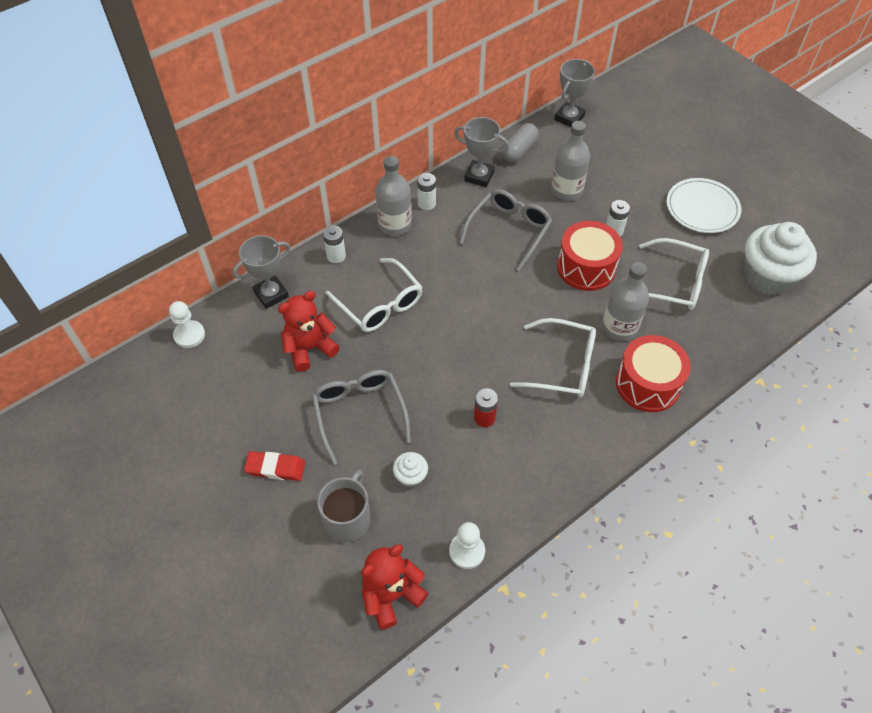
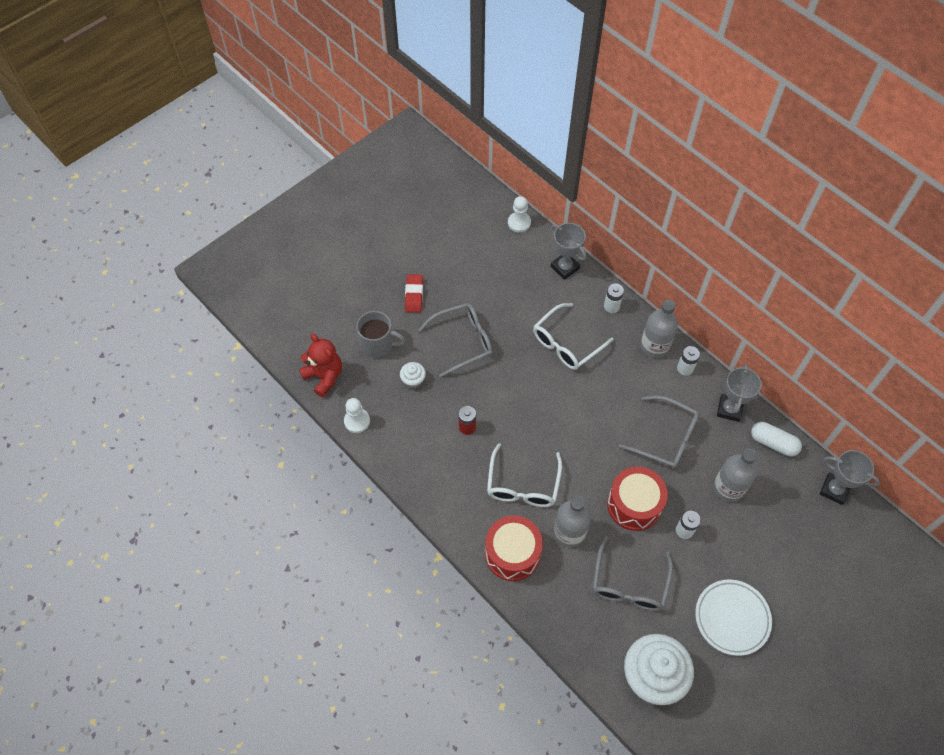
camera: 85 degrees right, 5 degrees up
red teddy bear [278,291,340,372] -> none
grey capsule [502,123,539,163] -> white capsule [751,422,802,456]
white glasses [639,238,709,310] -> grey glasses [592,536,673,611]

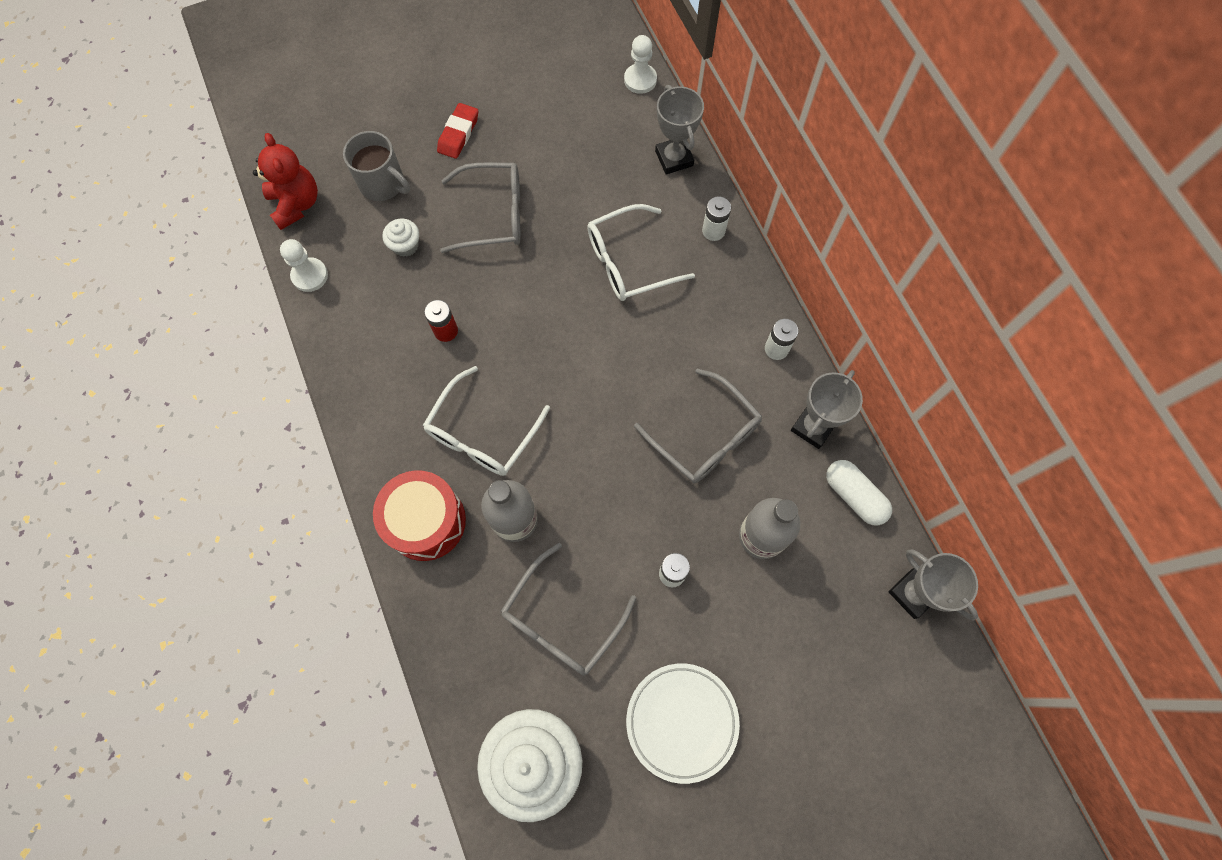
camera: 20 degrees right, 10 degrees up
red drum [607,467,668,531] -> none
grey bottle [641,300,678,358] -> none

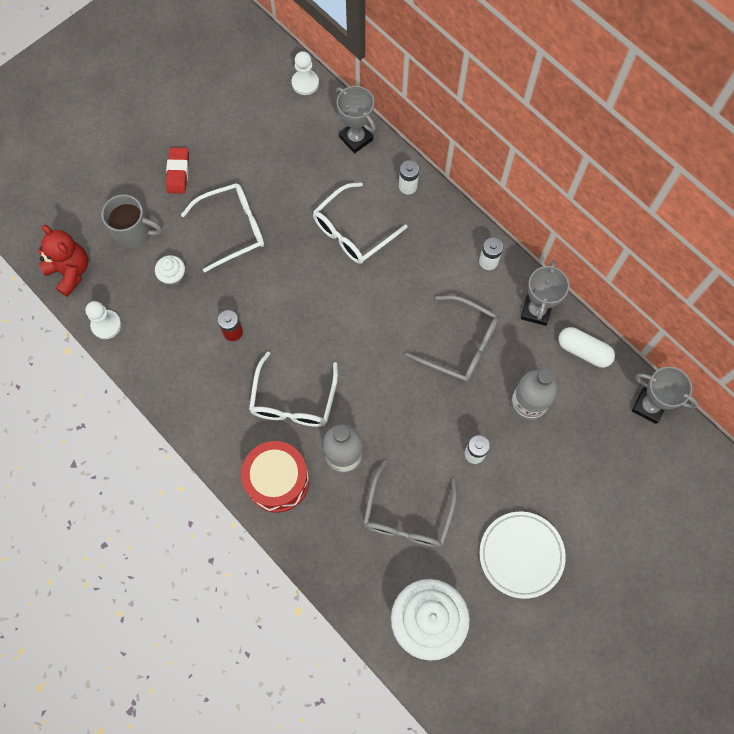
camera: 20 degrees left, 0 degrees up
grey glasses [440,163,521,253] -> white glasses [181,183,264,272]

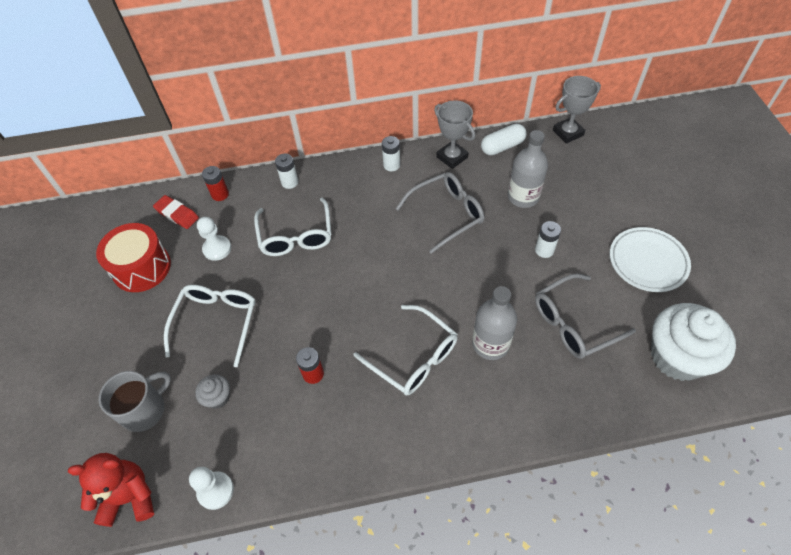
camera: 55 degrees left, 15 degrees down
white cupcake [155,255,185,286] -> grey cupcake [195,374,230,409]
red eraser [166,148,189,194] -> red eraser moved to [153,195,199,229]
red drum [241,441,309,513] -> red drum moved to [96,223,171,292]
white pawn [292,51,319,95] -> white pawn moved to [197,217,231,261]
grey trophy [336,86,376,153] -> red battery [202,166,229,201]
grey glasses [363,461,457,548] -> grey glasses turned 105 degrees clockwise [535,273,636,359]

